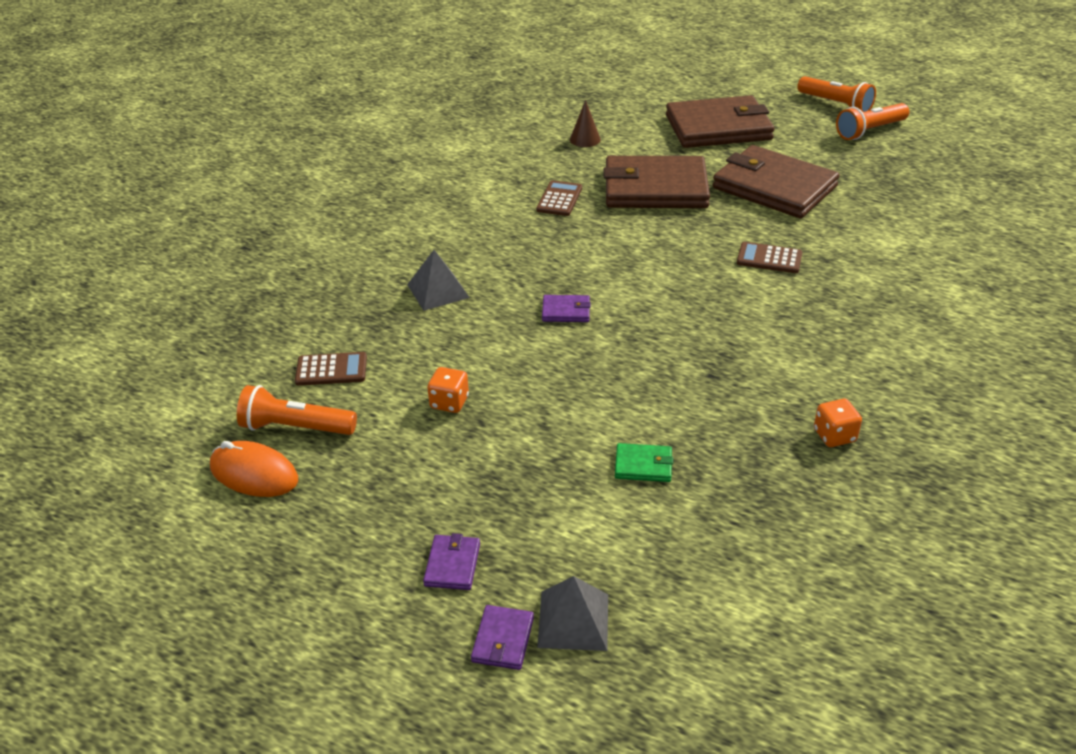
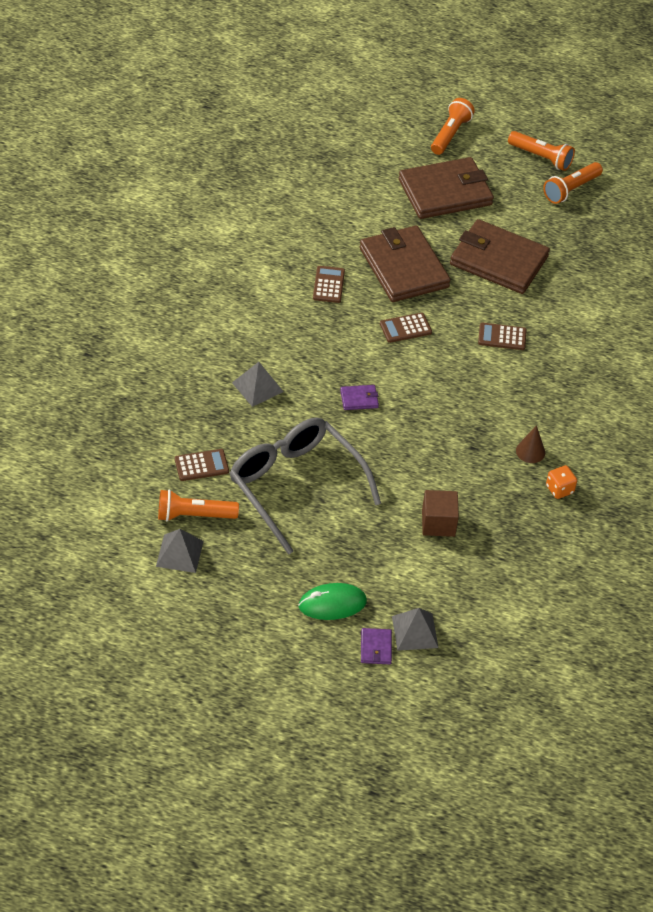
camera: 15 degrees left, 10 degrees up
orange mouse [210,441,298,497] -> grey pyramid [156,529,204,573]
purple wallet [423,533,480,590] -> green mouse [298,583,367,620]
orange dice [427,367,469,413] -> grey glasses [230,417,381,555]
brown cone [570,100,601,147] -> brown cone moved to [516,425,545,463]
brown wallet [604,156,710,208] -> brown wallet turned 75 degrees clockwise [360,226,451,302]
green wallet [615,443,673,482] -> brown cube [422,490,459,537]
none -> brown calculator [380,313,432,343]
none -> orange flashlight [431,98,475,155]

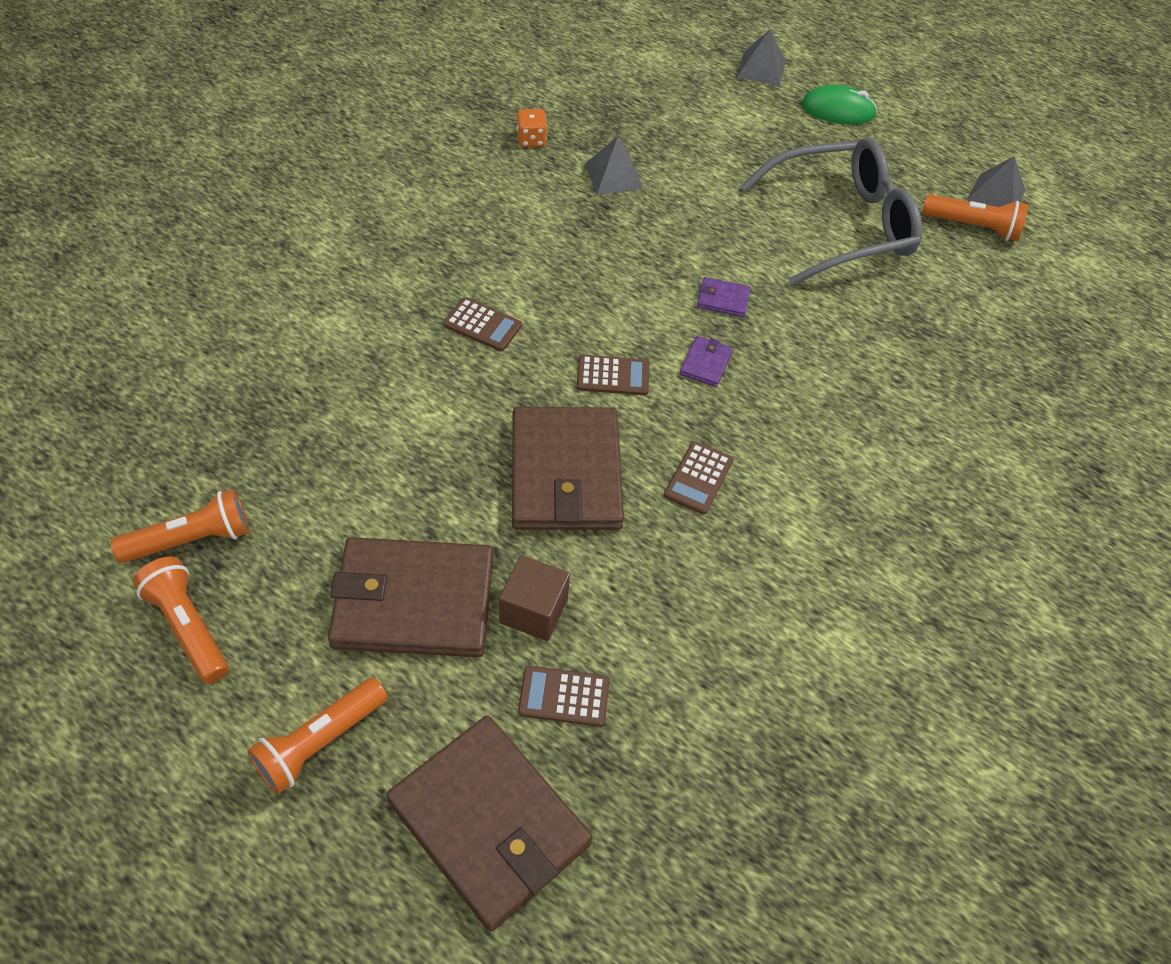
camera: 160 degrees left, 5 degrees up
brown calculator [175,449,229,481] -> brown calculator moved to [518,666,610,727]
grey glasses [230,417,381,555] -> grey glasses turned 90 degrees counterclockwise [740,138,922,286]
grey pyramid [232,362,284,407] -> grey pyramid moved to [585,136,643,195]
purple wallet [361,628,392,665] -> purple wallet moved to [680,336,733,387]
brown cube [422,490,459,537] -> brown cube moved to [499,555,570,641]
brown wallet [450,219,550,294] -> brown wallet moved to [386,715,593,931]
brown cone [516,425,545,463] -> none

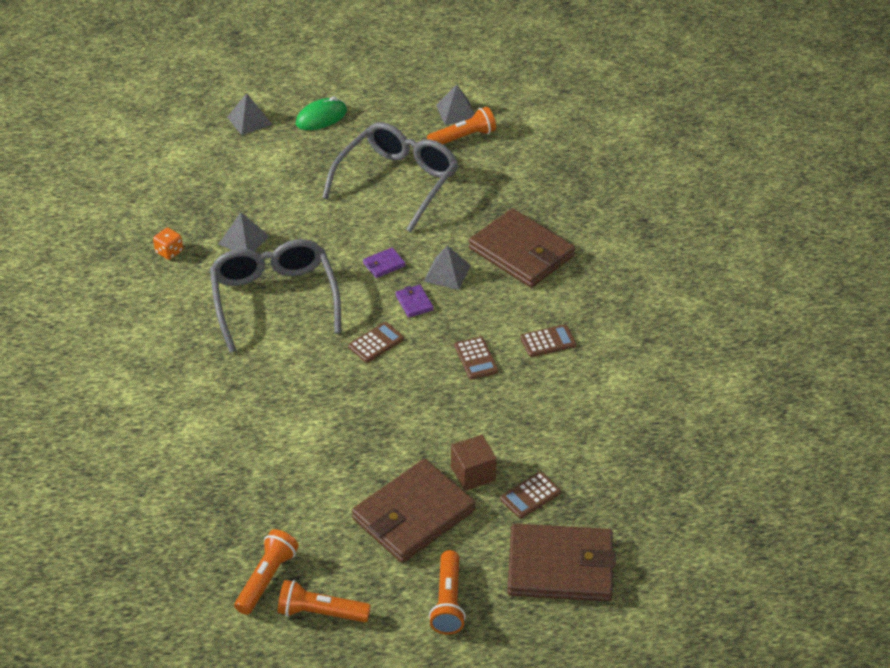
camera: 40 degrees left, 10 degrees down
brown calculator [443,297,522,351] -> brown calculator moved to [520,324,576,357]
brown wallet [512,407,624,530] -> brown wallet moved to [469,208,575,288]
none -> grey glasses [210,239,341,353]
none -> grey pyramid [424,245,471,290]

